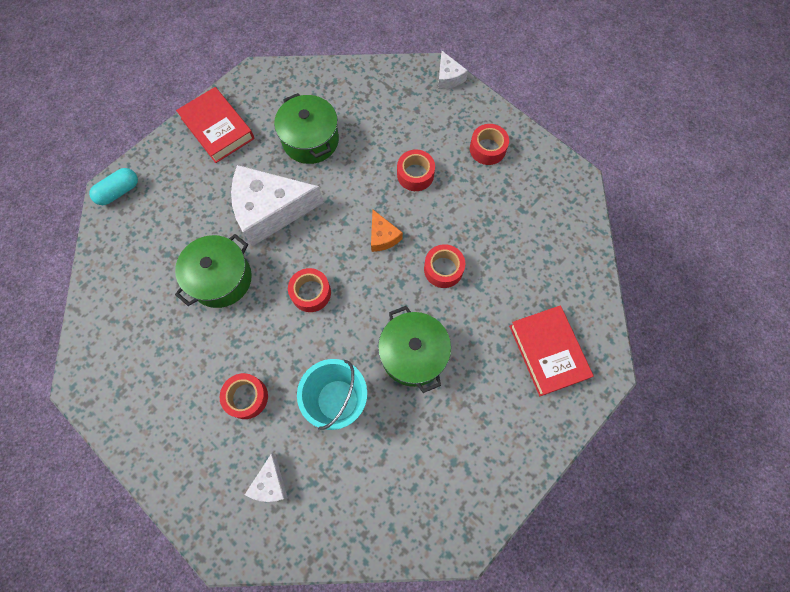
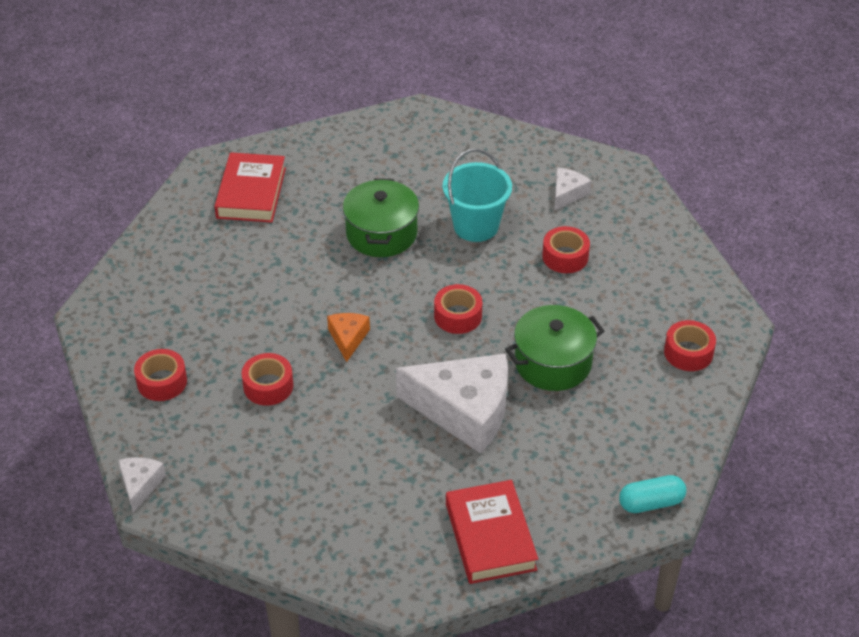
camera: 155 degrees left, 25 degrees down
green pot [274,93,339,164] -> none
red tape [424,244,465,288] -> red tape moved to [664,320,716,371]

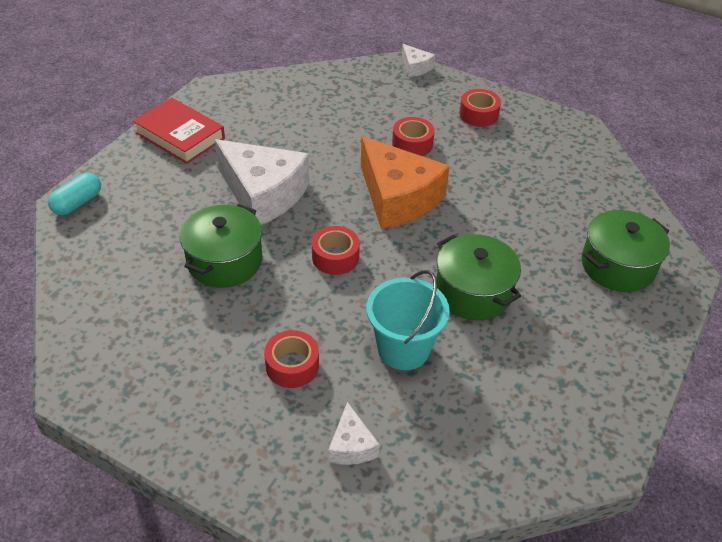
camera: 140 degrees right, 0 degrees up
red book [214,152,286,223] -> green pot [582,210,670,292]
orange cheese [327,313,370,362] -> orange cheese [361,136,450,229], size x2.17
white cheese [396,353,508,454] -> white cheese turned 120 degrees counterclockwise [214,139,309,225]
red tape [664,320,716,371] -> none

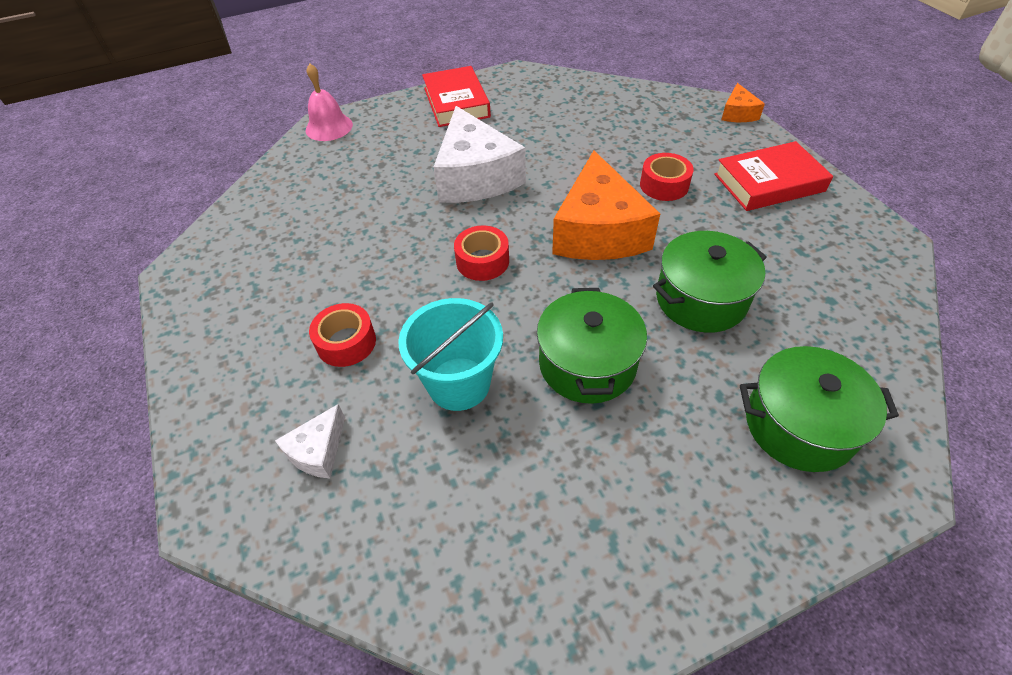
camera: 40 degrees right, 5 degrees up
turquoise capsule [48,173,101,215] -> pink bell [305,63,353,141]
green pot [179,204,262,288] -> green pot moved to [653,231,767,333]
white cheese [402,44,435,77] -> orange cheese [721,83,765,122]
red tape [459,89,501,127] -> red book [714,141,833,211]

